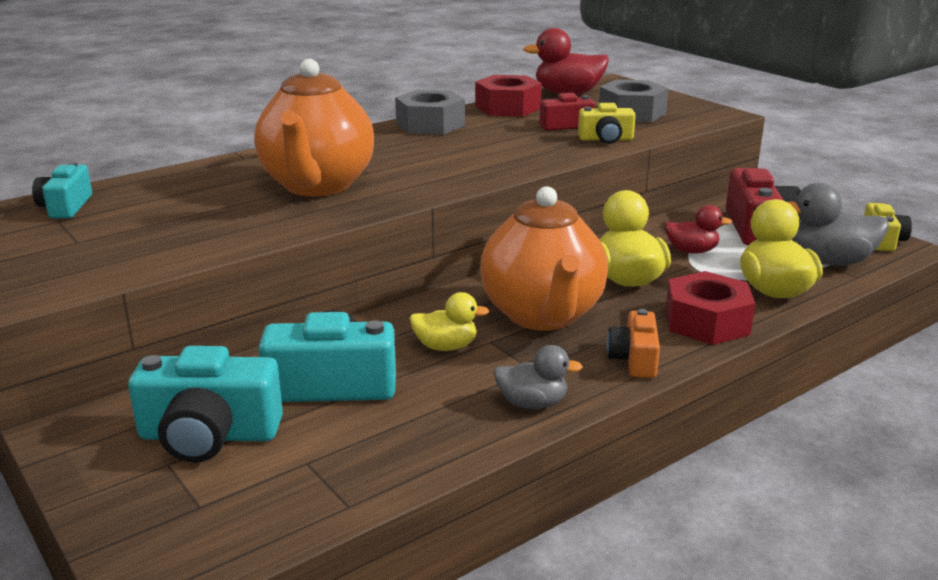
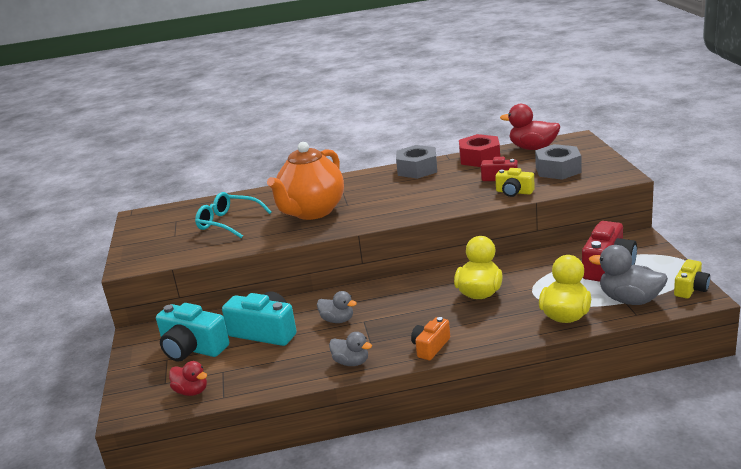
camera: 30 degrees right, 0 degrees up
turquoise camera [32,162,92,219] -> none
yellow duck [409,292,489,351] -> grey duck [317,291,357,323]
orange teapot [480,186,608,331] -> none
red duck [664,205,732,253] -> red duck moved to [169,361,207,396]
red nut [665,271,755,345] -> none
none -> turquoise glasses [195,192,272,238]

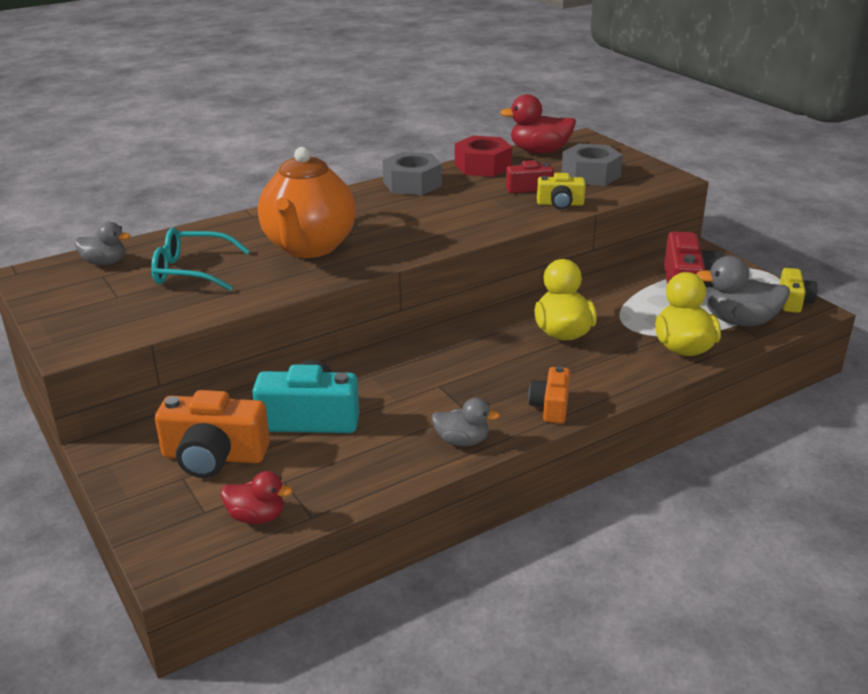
camera: 25 degrees left, 5 degrees up
turquoise camera [156,303,229,362] -> orange camera [155,390,270,478]
grey duck [317,291,357,323] -> grey duck moved to [75,222,131,265]

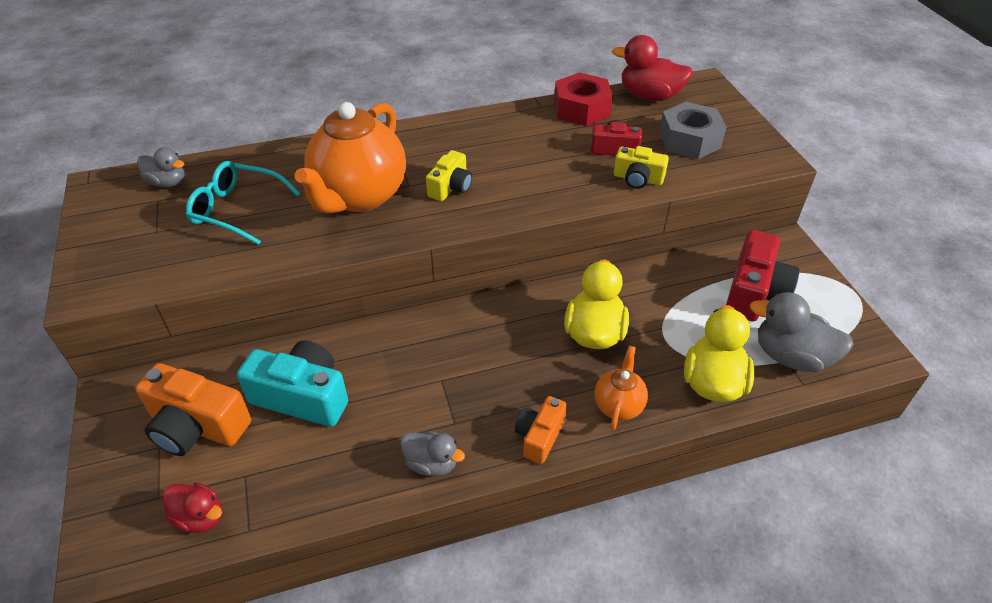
camera: 15 degrees right, 15 degrees up
grey nut [383,152,442,195] -> none
yellow camera [779,268,818,313] -> yellow camera moved to [426,150,472,201]
none -> orange teapot [594,346,648,430]

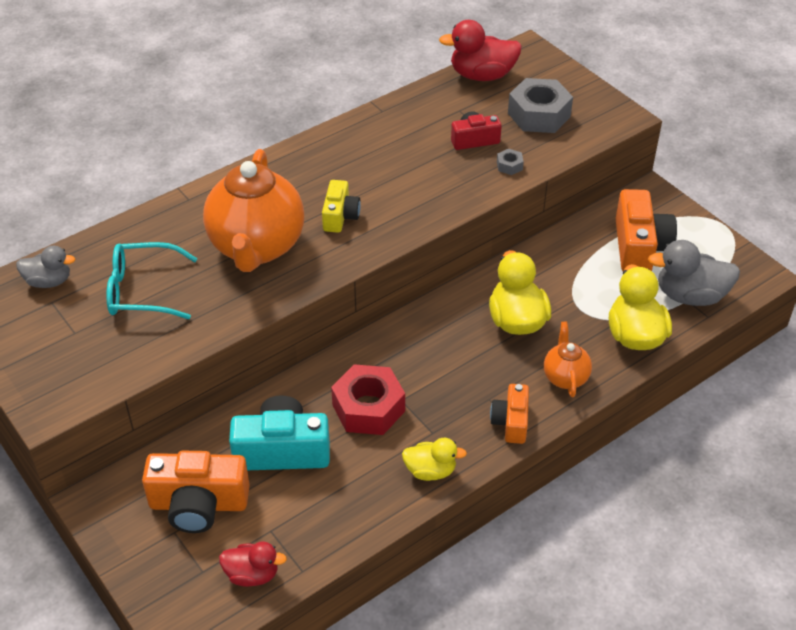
camera: 20 degrees left, 0 degrees up
grey duck [400,431,465,477] -> yellow duck [402,438,467,481]
red nut [554,72,613,126] -> red nut moved to [331,364,405,435]
yellow camera [614,146,669,189] -> grey nut [497,149,524,175]
red camera [726,230,799,322] -> orange camera [616,189,677,271]

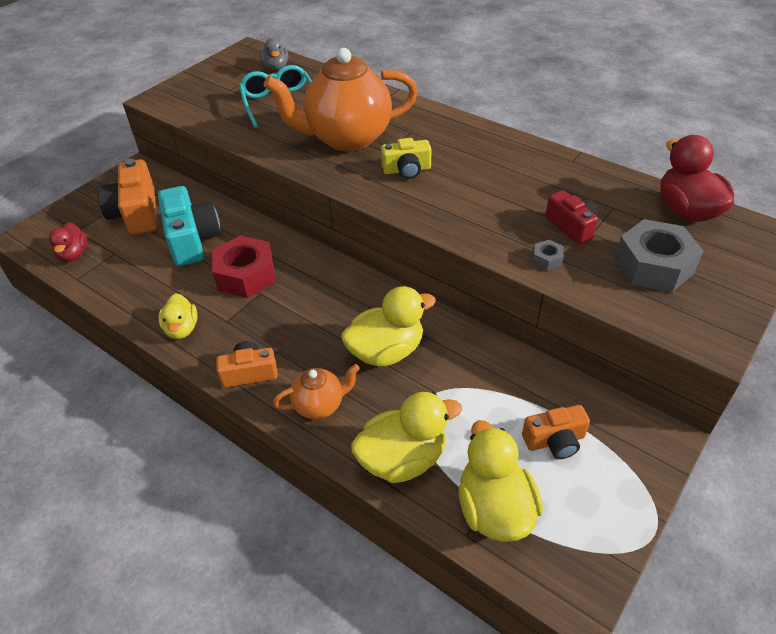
camera: 75 degrees right, 0 degrees up
orange camera [616,189,677,271] -> orange camera [522,405,590,459], size x0.59
grey duck [648,240,740,306] -> yellow duck [458,420,543,542]

